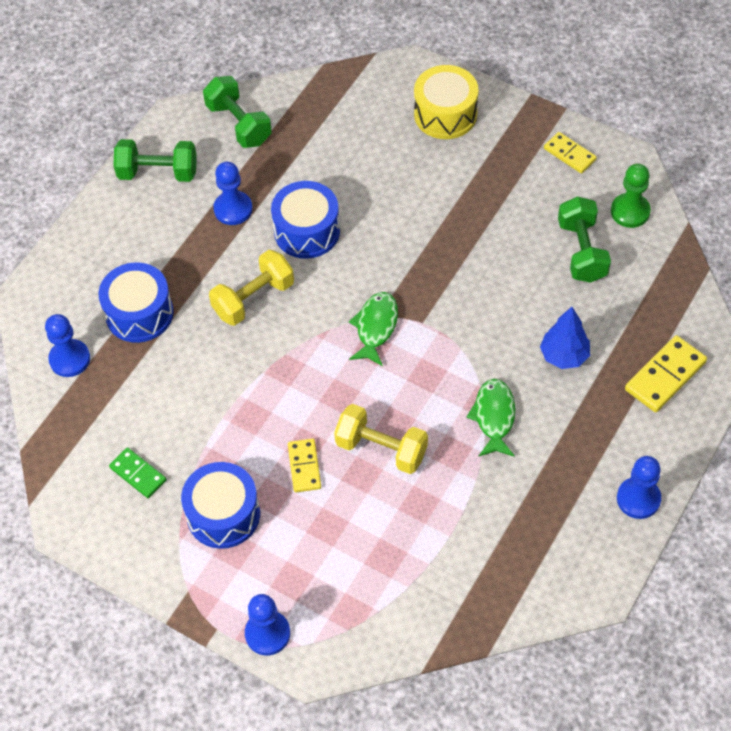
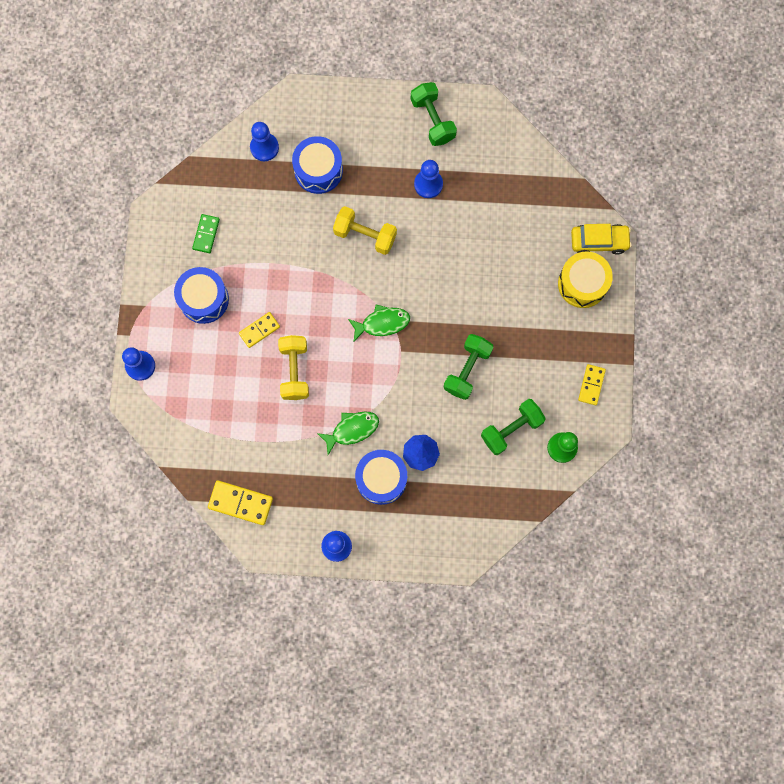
camera: 60 degrees right, 20 degrees up
green dumbbell [203,76,272,148] -> green dumbbell moved to [444,334,493,400]
blue drum [271,181,340,259] -> blue drum moved to [355,450,407,505]
yellow domino [625,335,707,413] -> yellow domino moved to [208,480,273,525]
none -> yellow car [571,224,632,255]

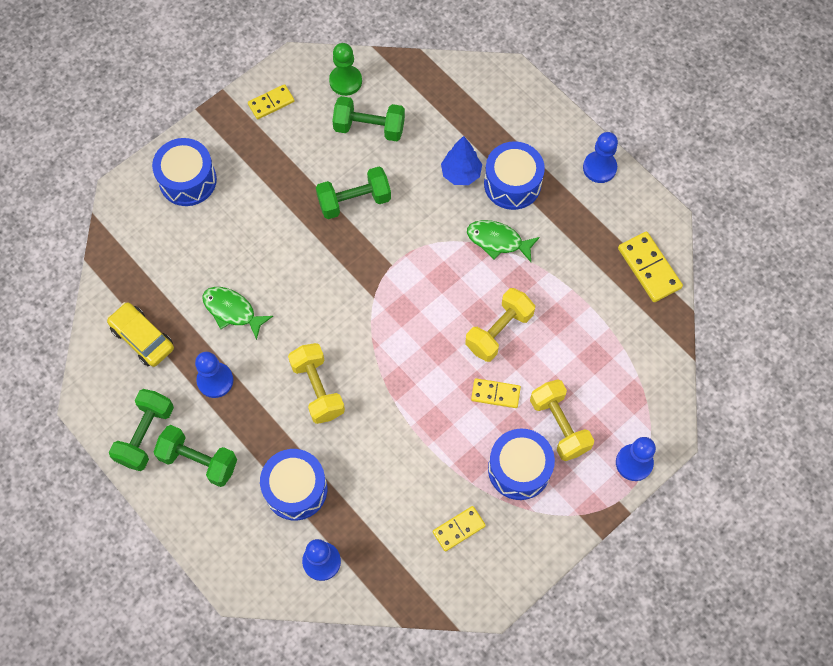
camera: 135 degrees left, 10 degrees down
green domino [192,214,220,253] -> yellow domino [433,506,486,551]
green fish [348,304,410,342] -> green fish moved to [202,287,273,340]
yellow drum [558,251,613,308] -> blue drum [152,138,217,206]
yellow car [571,224,632,255] -> yellow car moved to [107,302,174,367]
none -> green dumbbell [153,425,237,487]
none -> yellow dumbbell [530,379,594,461]

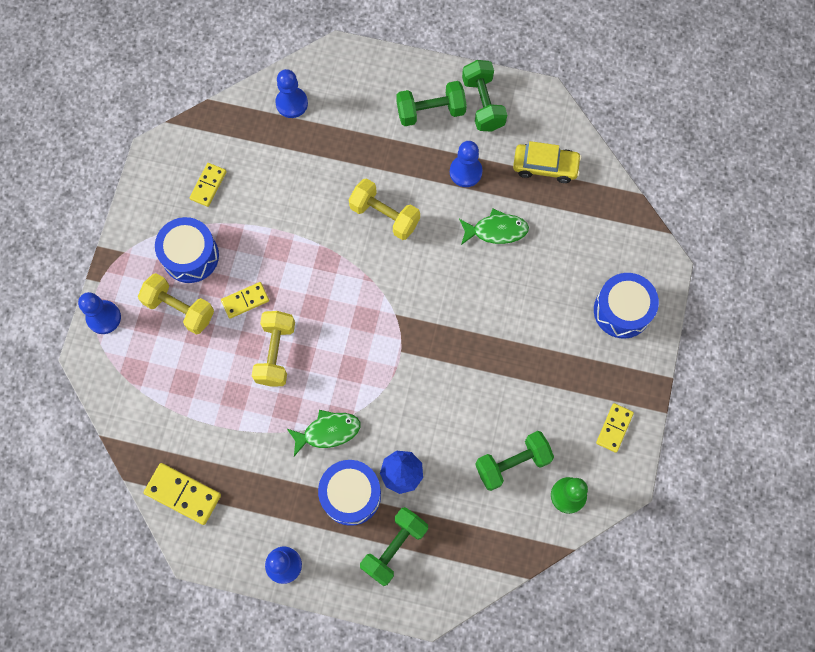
camera: 145 degrees right, 5 degrees up
blue drum [260,449,327,521] -> none
green dumbbell [316,167,391,219] -> green dumbbell moved to [360,507,428,586]

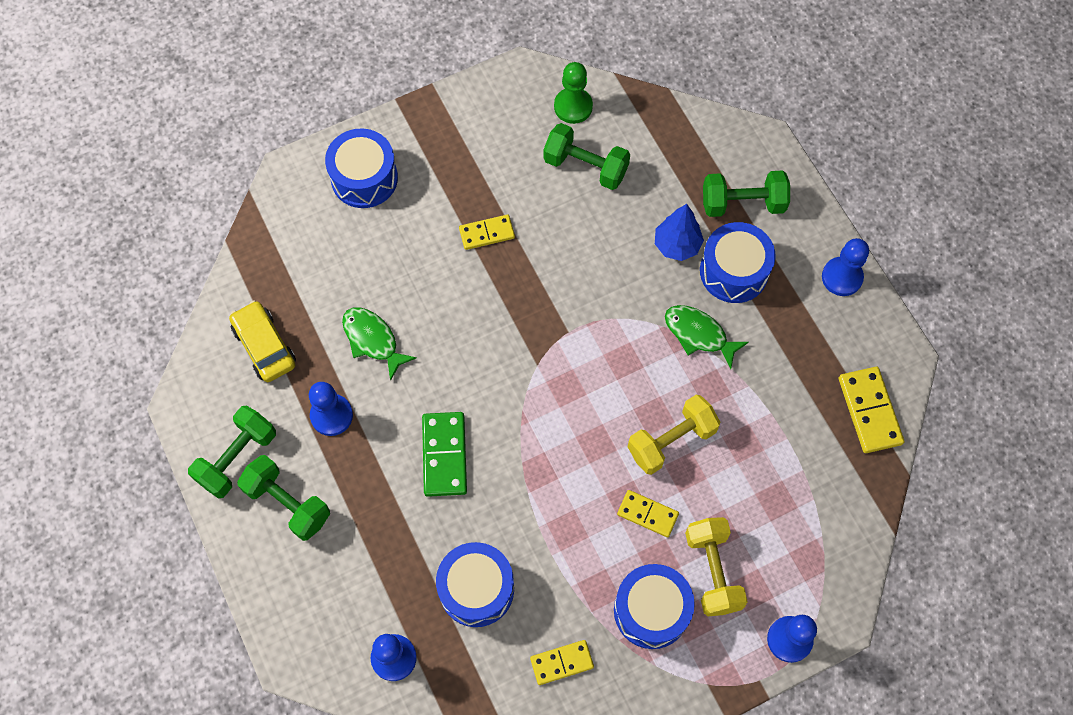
camera: 130 degrees left, 5 degrees down
yellow dumbbell [349,178,420,240] -> green domino [422,412,467,497]
yellow domino [596,403,634,453] -> yellow domino moved to [459,215,515,250]
none -> blue drum [436,542,514,627]

